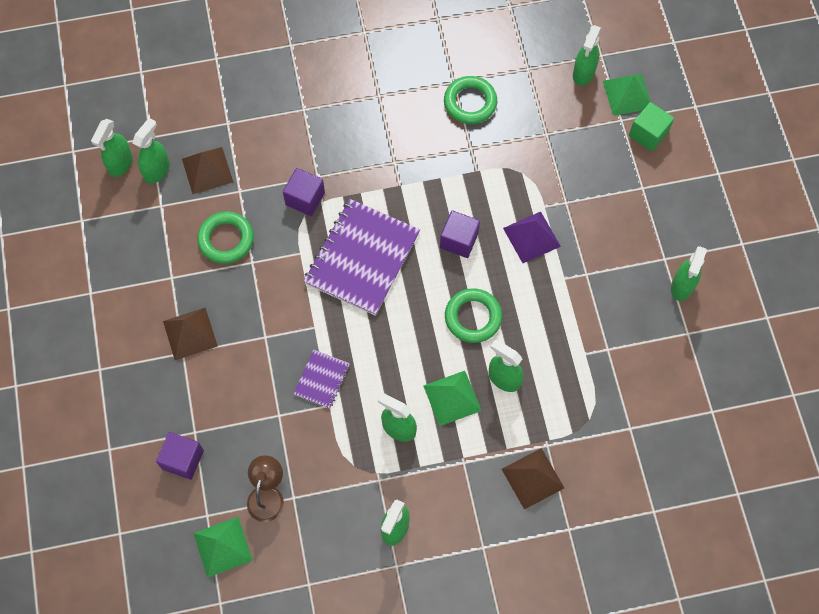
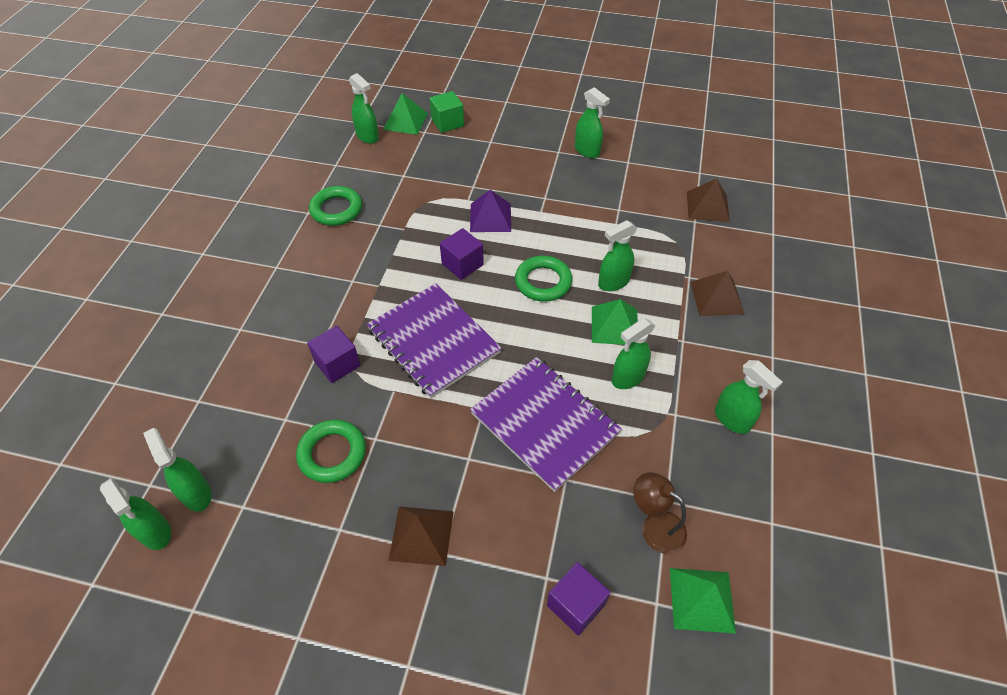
camera: 65 degrees left, 15 degrees down
brown pyramid [182,147,233,194] -> brown pyramid moved to [687,179,730,222]
purple notebook [294,350,350,408] -> purple notebook [470,357,622,492], size x2.09

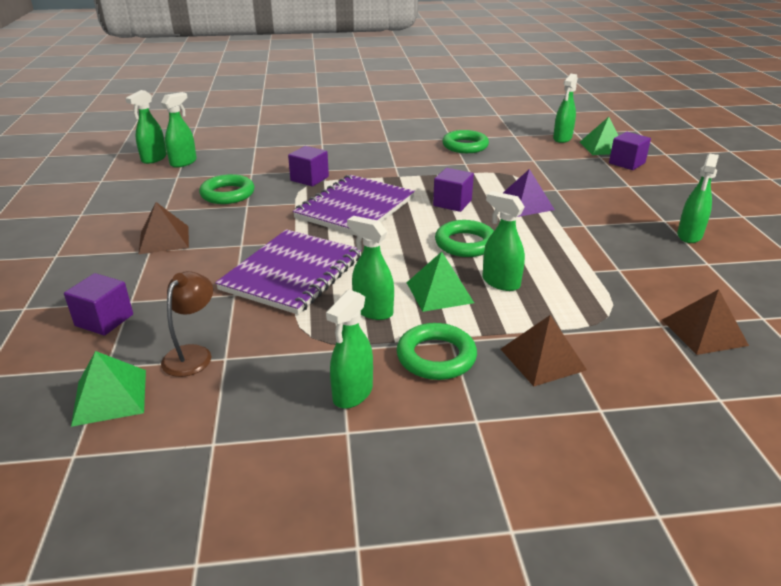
camera: 70 degrees right, 20 degrees down
green cube [429,91,464,133] -> purple cube [609,132,651,170]
none -> green ring [397,323,477,380]

